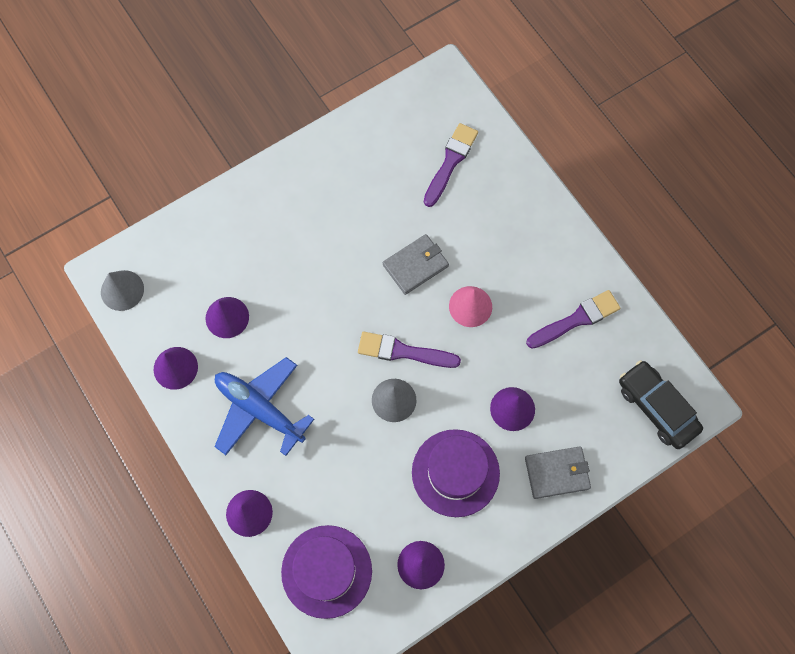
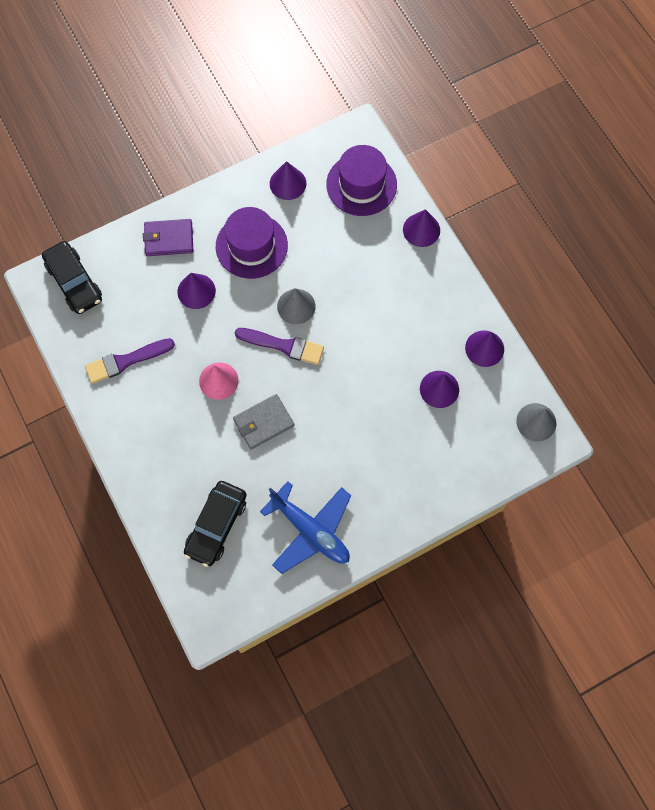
camera: 175 degrees left, 0 degrees up
blue plane [215,357,314,456] -> blue plane moved to [260,481,351,574]
purple brush [424,123,478,207] -> black car [184,481,247,567]
grey wallet [525,446,591,499] -> purple wallet [143,219,193,256]

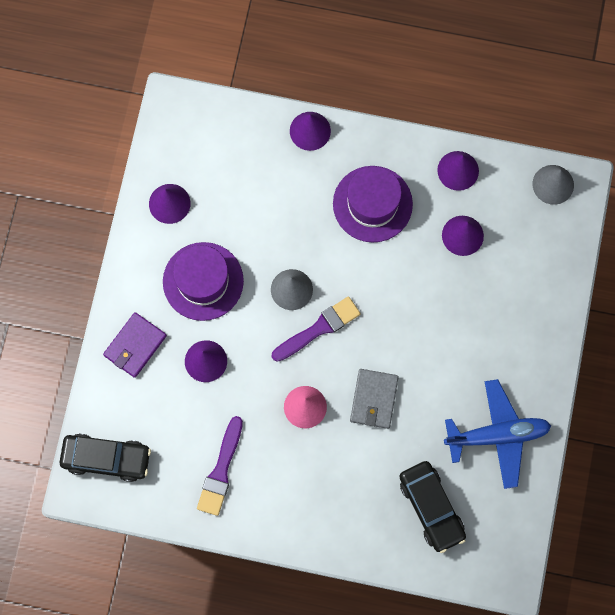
camera: 50 degrees left, 5 degrees up
purple hat [326,145,397,216] -> purple hat moved to [333,166,413,242]

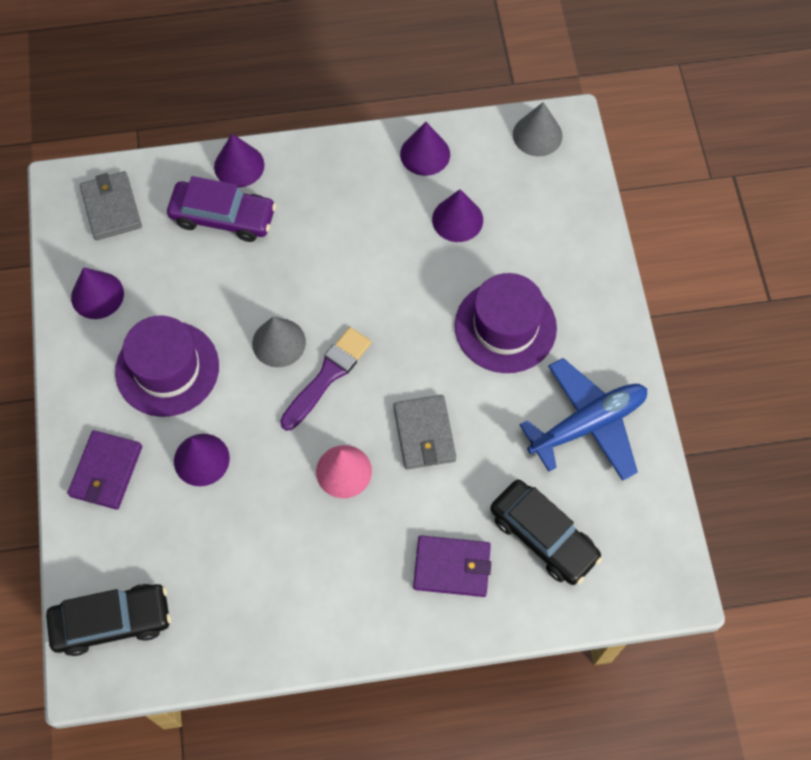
camera: 20 degrees left, 10 degrees down
purple brush [197,416,243,516] -> none
purple hat [333,166,413,242] -> purple hat moved to [455,273,557,373]
none -> grey wallet [80,171,142,240]
none -> purple car [167,176,276,242]
none -> purple wallet [413,535,491,597]

